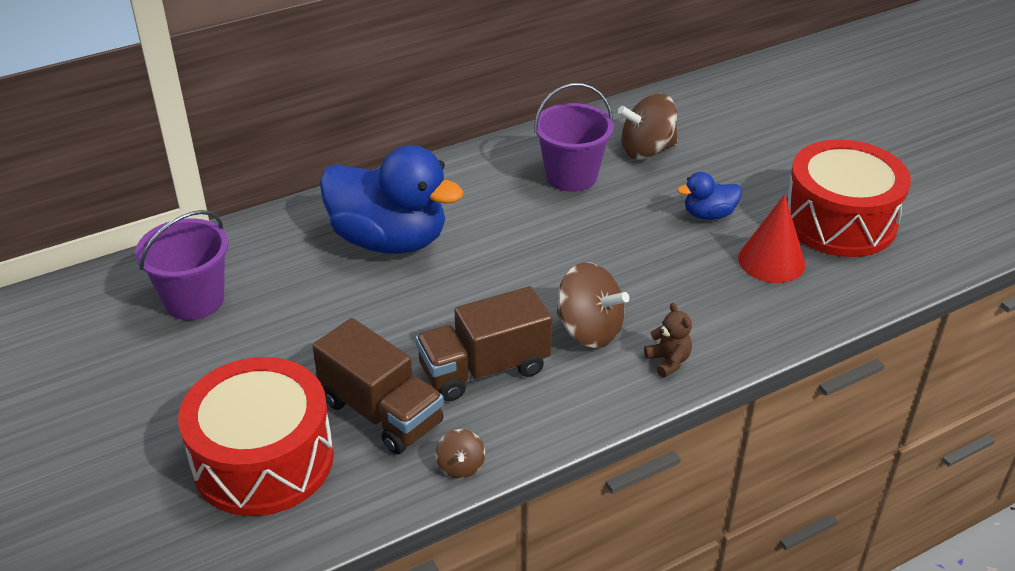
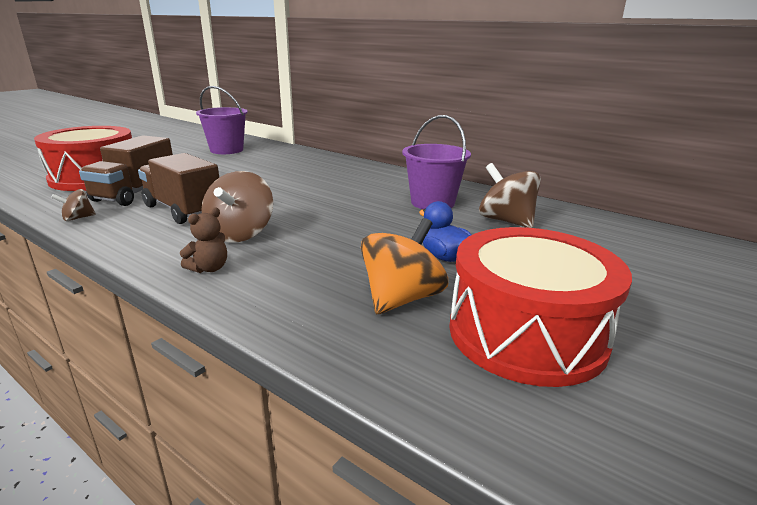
camera: 65 degrees right, 15 degrees down
blue duck [320,145,464,254] -> none
red cone [738,195,805,283] -> orange spinning top [361,218,448,314]

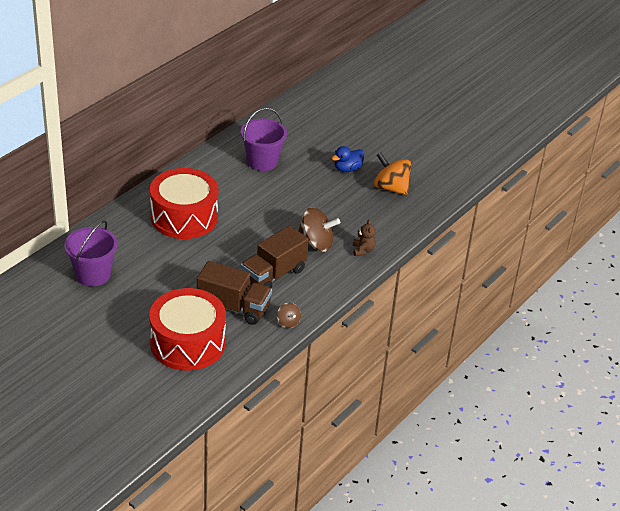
camera: 90 degrees left, 15 degrees up
brown teddy bear [180,207,227,273] -> brown teddy bear turned 45 degrees clockwise [353,219,376,256]
red drum [449,227,632,387] -> red drum moved to [150,168,219,239]
brown spinning top [479,163,541,228] -> none

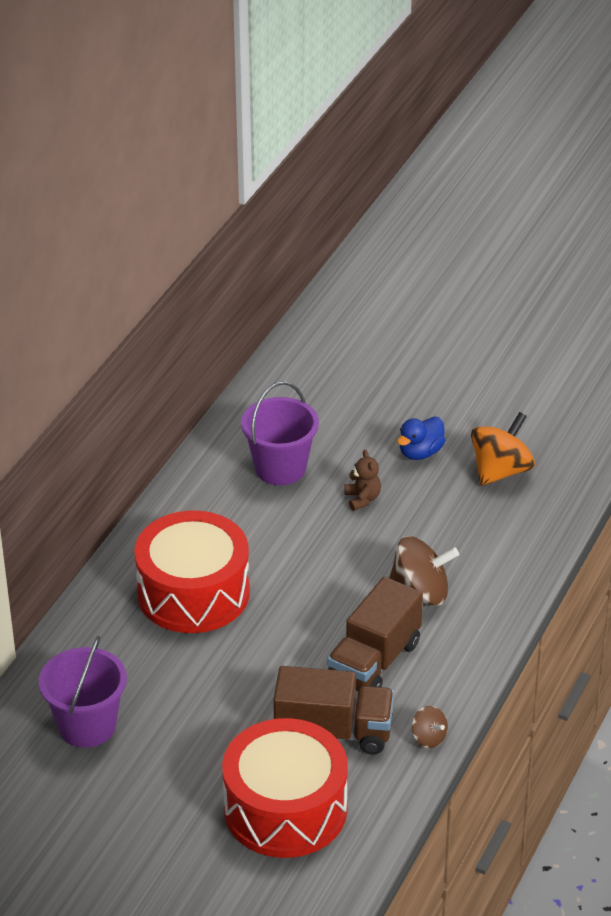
camera: 10 degrees left, 0 degrees up
brown teddy bear [353,219,376,256] -> brown teddy bear moved to [345,450,381,511]
orange spinning top [374,152,411,195] -> orange spinning top turned 105 degrees clockwise [471,412,535,486]

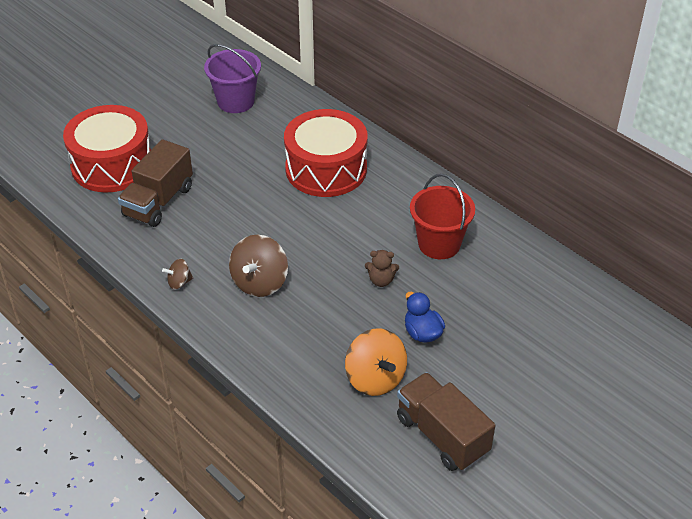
camera: 110 degrees right, 5 degrees up
purple bucket [241,381,319,485] -> red bucket [410,174,475,259]
brown truck [327,577,423,692] -> brown truck moved to [397,372,496,471]
brown spinning top [412,706,448,748] -> brown spinning top moved to [162,259,193,290]

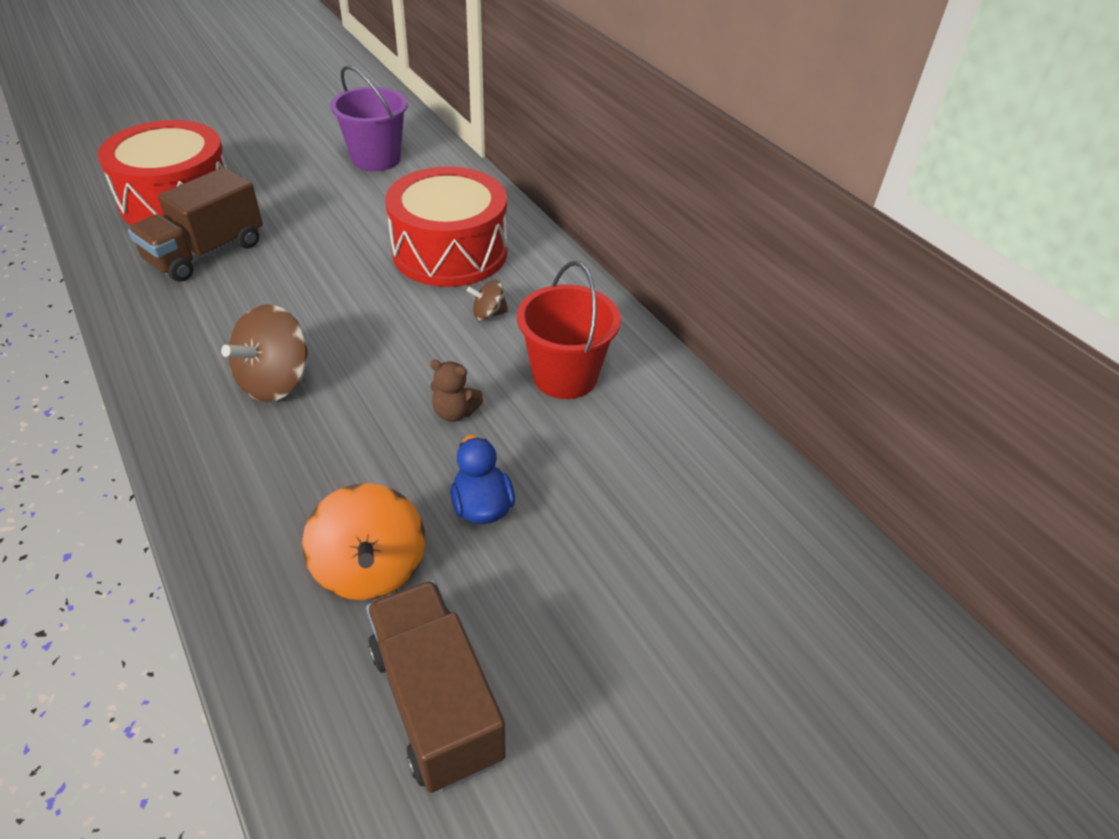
camera: 10 degrees right, 0 degrees up
brown spinning top [162,259,193,290] -> brown spinning top moved to [467,280,509,320]

